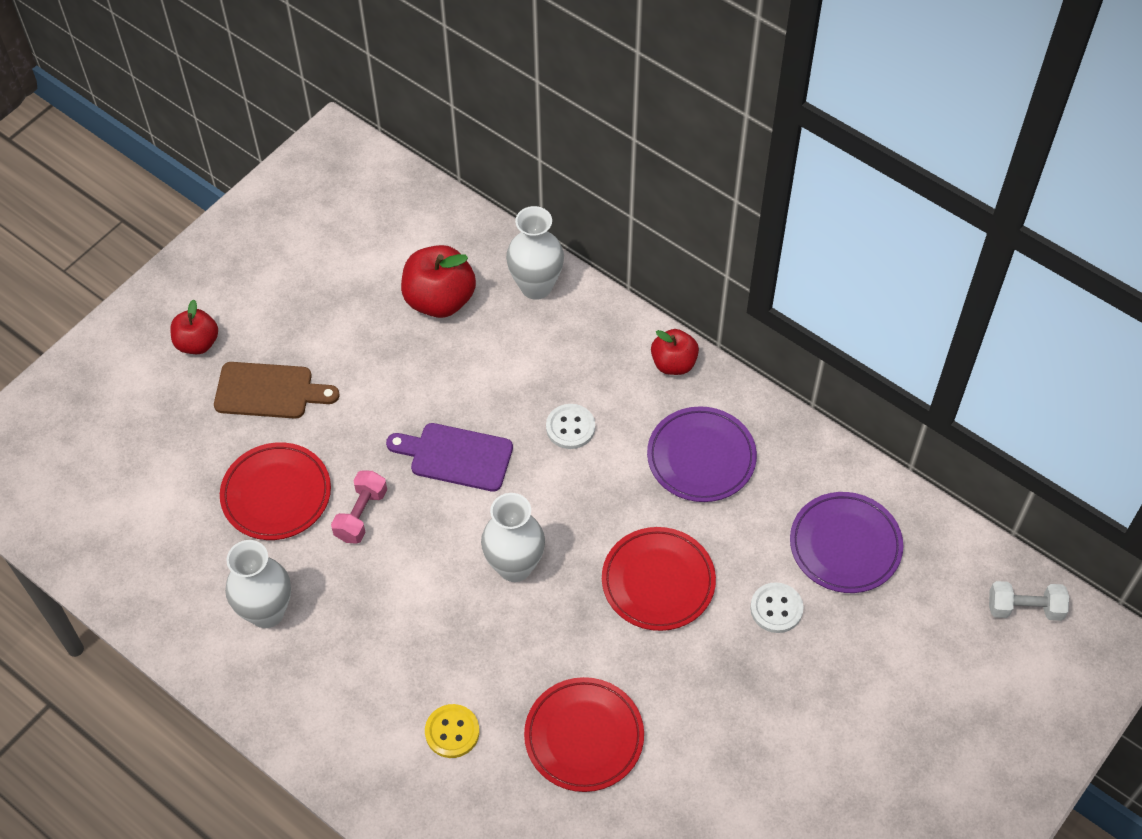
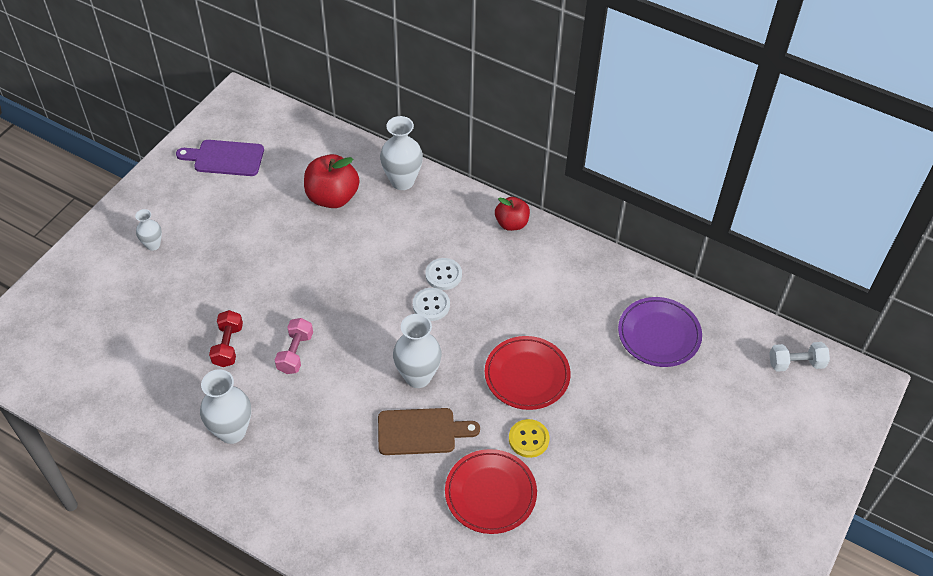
camera: 10 degrees left, 5 degrees down
red apple [170,299,218,354] -> white vase [135,209,162,251]
brown cutting board [214,362,339,419] -> brown cutting board moved to [378,408,480,455]
red plate [220,442,331,540] -> red dumbbell [209,310,243,367]
purple cutting board [386,423,513,492] -> purple cutting board moved to [176,140,264,176]
yellow button [425,704,479,758] -> yellow button moved to [509,419,549,458]
purple plate [647,406,757,502] -> none
white button [750,582,803,633] -> white button moved to [413,288,450,321]

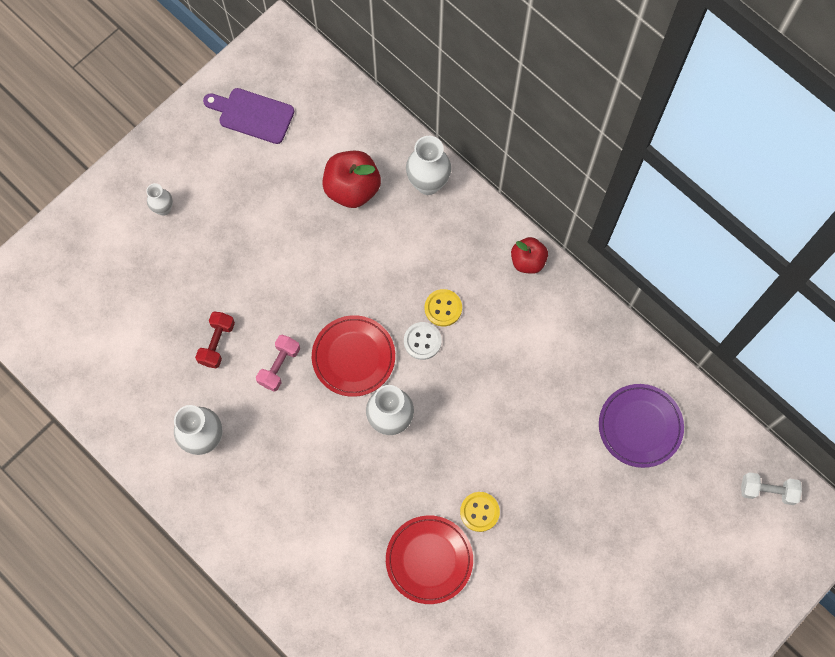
camera: 15 degrees right, 20 degrees up
brown cutting board [378,408,480,455] -> none
white button [425,258,462,290] -> yellow button [425,289,462,326]
red plate [485,336,571,410] -> red plate moved to [312,315,395,397]

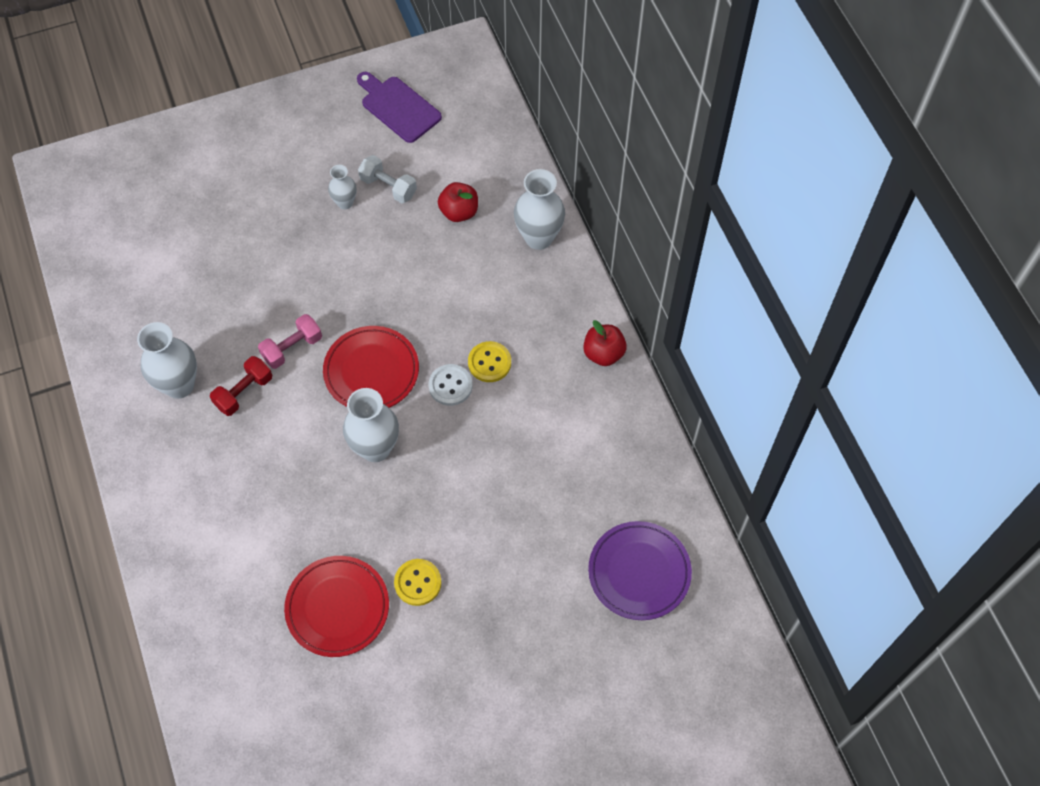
camera: 25 degrees right, 10 degrees down
white vase [146,183,173,216] -> white vase moved to [328,165,357,209]
red dumbbell [195,311,235,369] -> red dumbbell moved to [210,356,272,416]
red apple [322,151,381,208] -> red apple [438,182,478,222], size x0.63
white dumbbell [741,472,802,505] -> white dumbbell moved to [358,155,417,203]

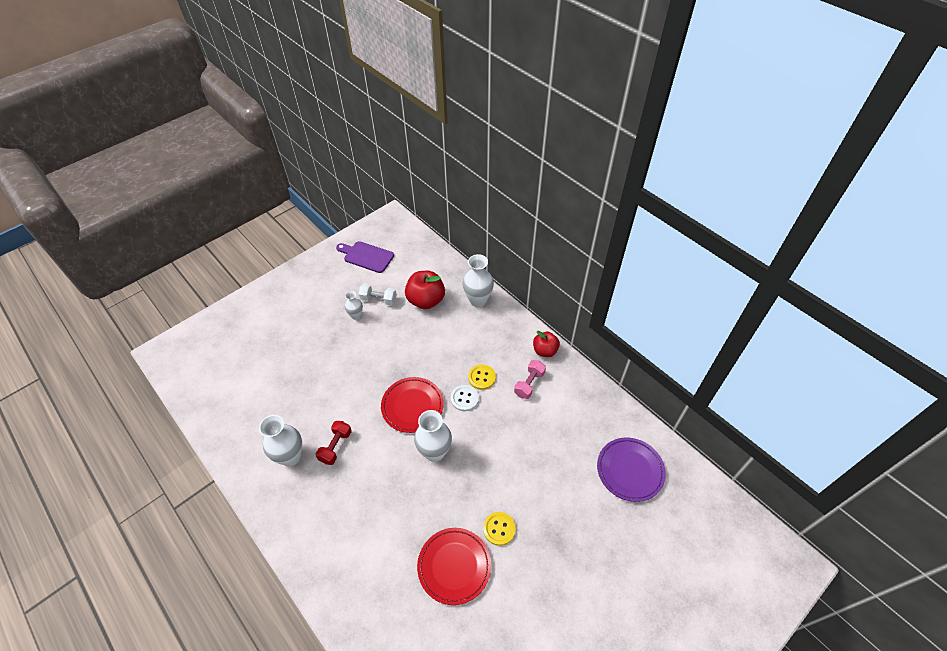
camera: 20 degrees left, 10 degrees down
pink dumbbell [258,314,322,369] -> pink dumbbell moved to [514,360,546,399]
red apple [438,182,478,222] -> red apple [405,271,445,309], size x1.59

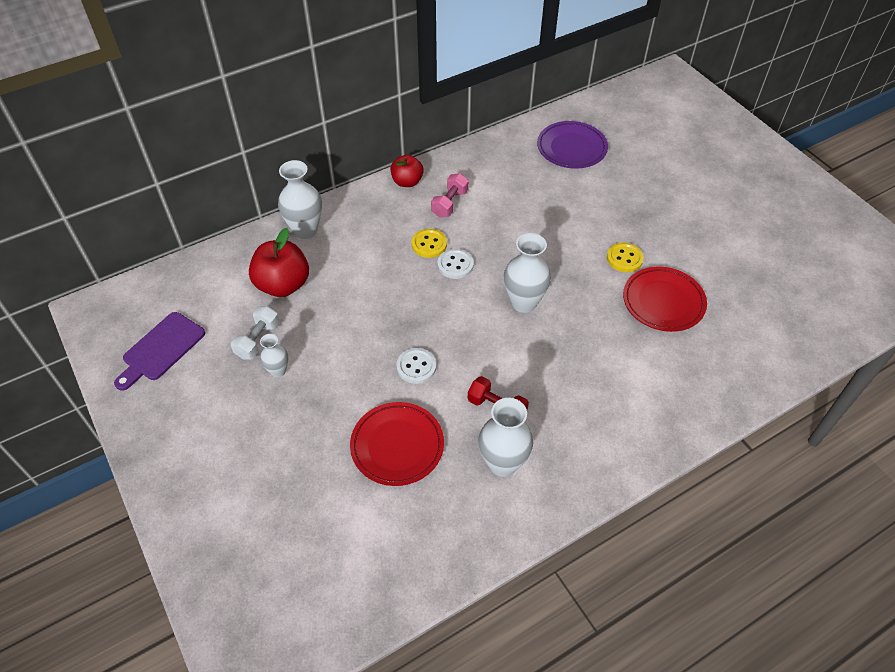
camera: 80 degrees left, 0 degrees up
red plate [381,377,444,433] -> red plate moved to [350,402,444,486]
pink dumbbell [514,360,546,399] -> pink dumbbell turned 75 degrees clockwise [431,173,469,218]
none -> white button [396,348,436,384]

